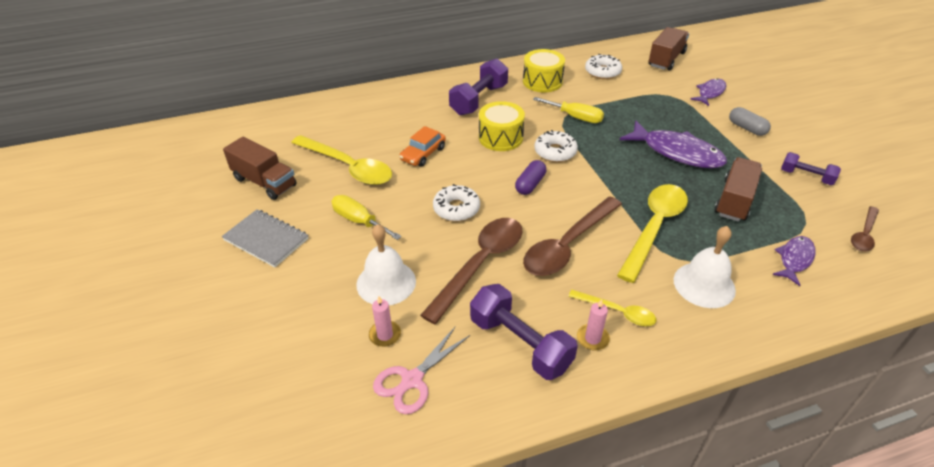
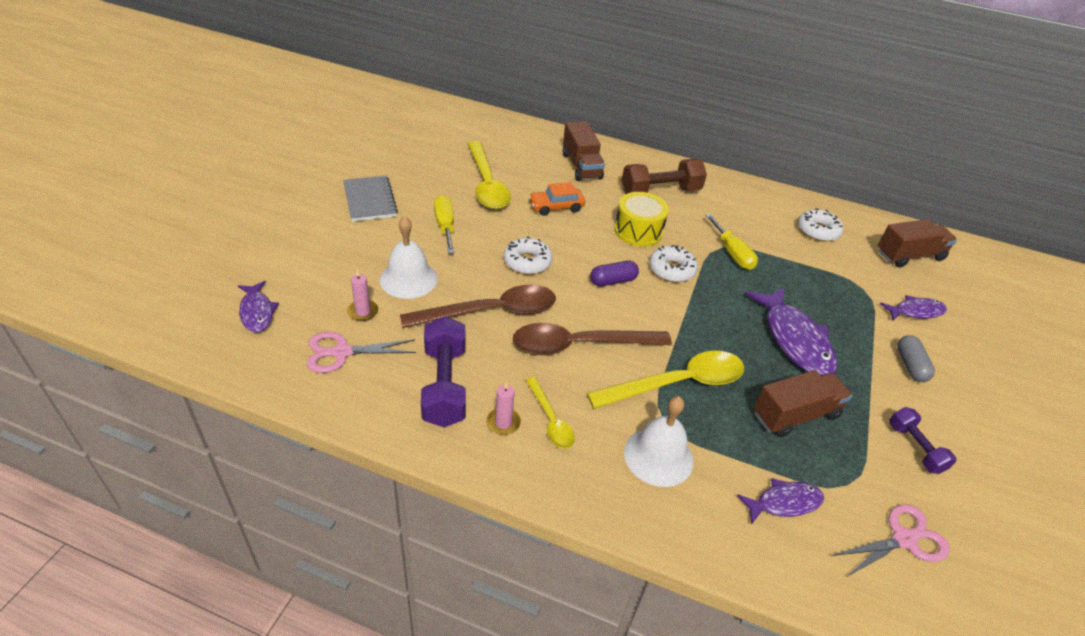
camera: 35 degrees right, 0 degrees up
brown truck [223,137,297,200] -> brown truck moved to [563,121,605,181]
purple dumbbell [449,59,508,115] -> brown dumbbell [622,159,707,194]
yellow drum [523,49,565,92] -> none
brown spoon [851,206,879,251] -> pink scissors [832,504,950,576]
none -> purple fish [238,281,279,332]

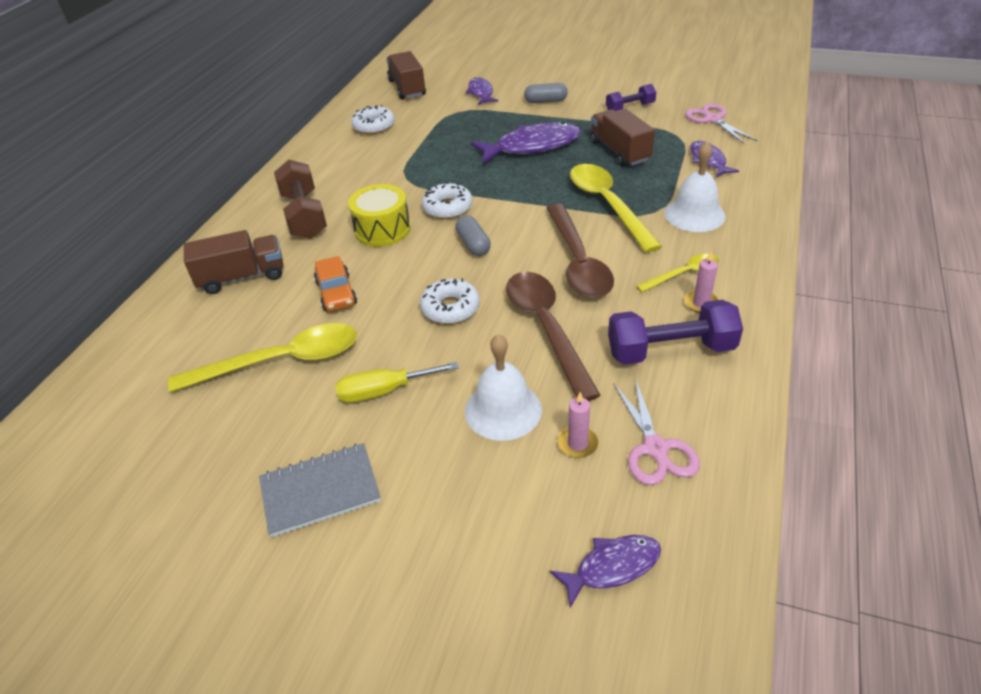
camera: 85 degrees left, 0 degrees up
purple capsule [590,261,639,286] -> grey capsule [455,215,491,256]
yellow screwdriver [705,214,758,270] -> none

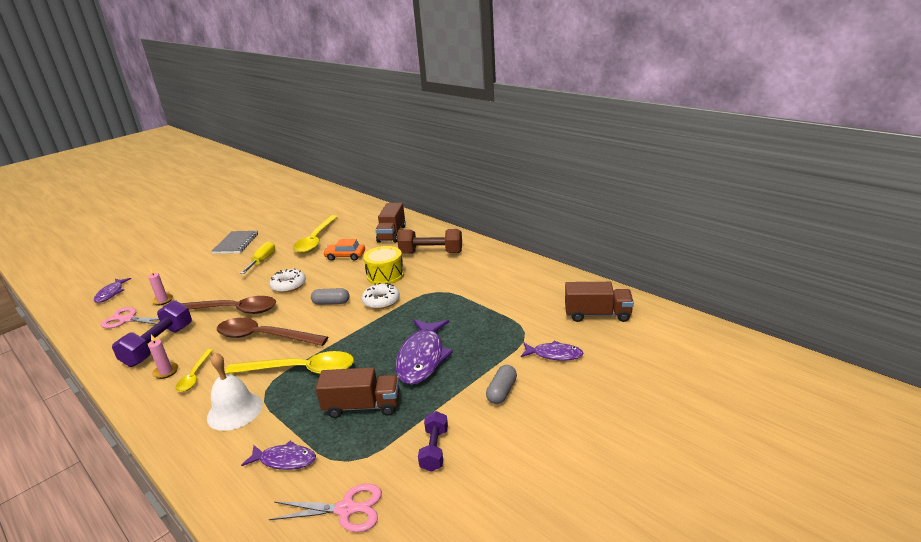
camera: 115 degrees right, 15 degrees down
white donut [351,105,395,134] -> none
white bell [465,334,542,441] -> none

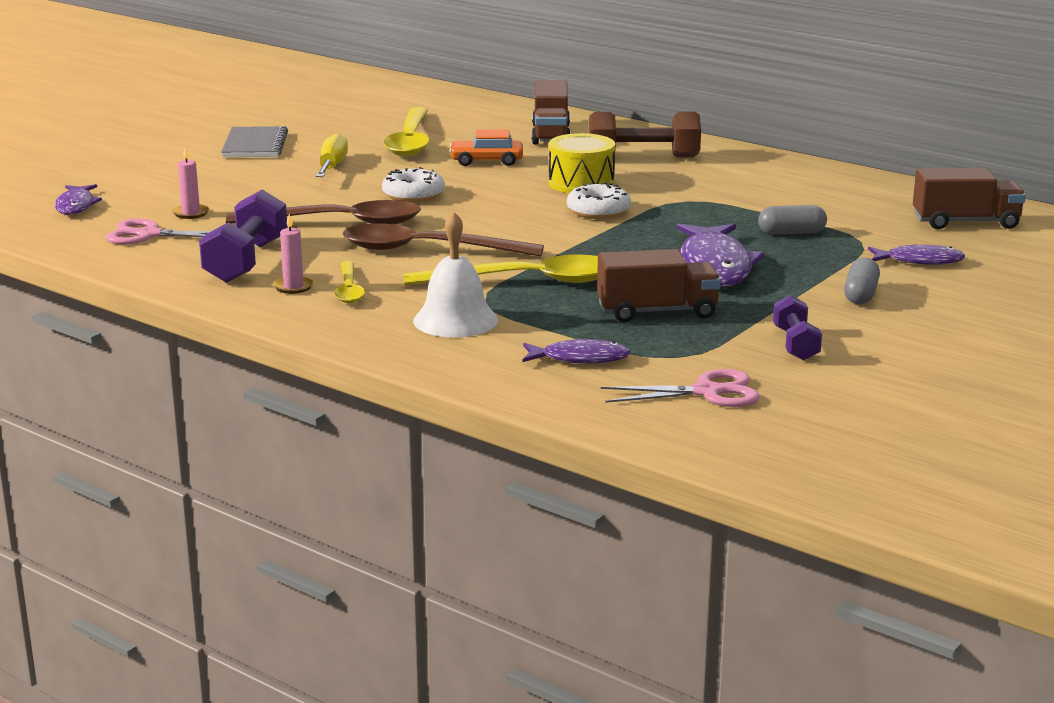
camera: 10 degrees left, 5 degrees down
grey capsule [311,288,349,305] -> grey capsule moved to [758,205,827,234]

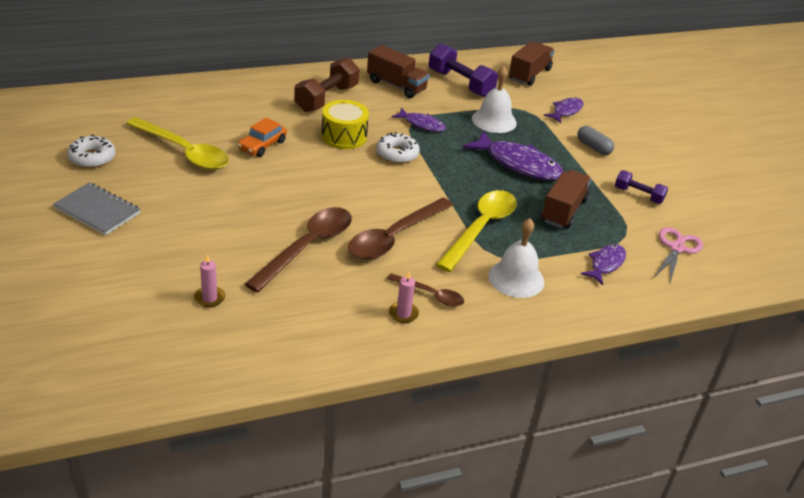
camera: 60 degrees left, 15 degrees up
purple fish [55,184,102,215] -> purple fish moved to [391,108,446,132]
pink scissors [106,219,211,244] -> none
purple dumbbell [199,189,288,283] -> purple dumbbell moved to [429,43,498,97]
yellow screwdriver [316,134,348,177] -> none
yellow spoon [334,261,365,303] -> brown spoon [387,273,464,307]
white donut [382,167,445,202] -> white donut moved to [67,135,115,168]
brown truck [532,80,571,145] -> brown truck moved to [367,45,430,98]
grey capsule [758,205,827,234] -> white bell [472,66,517,133]

